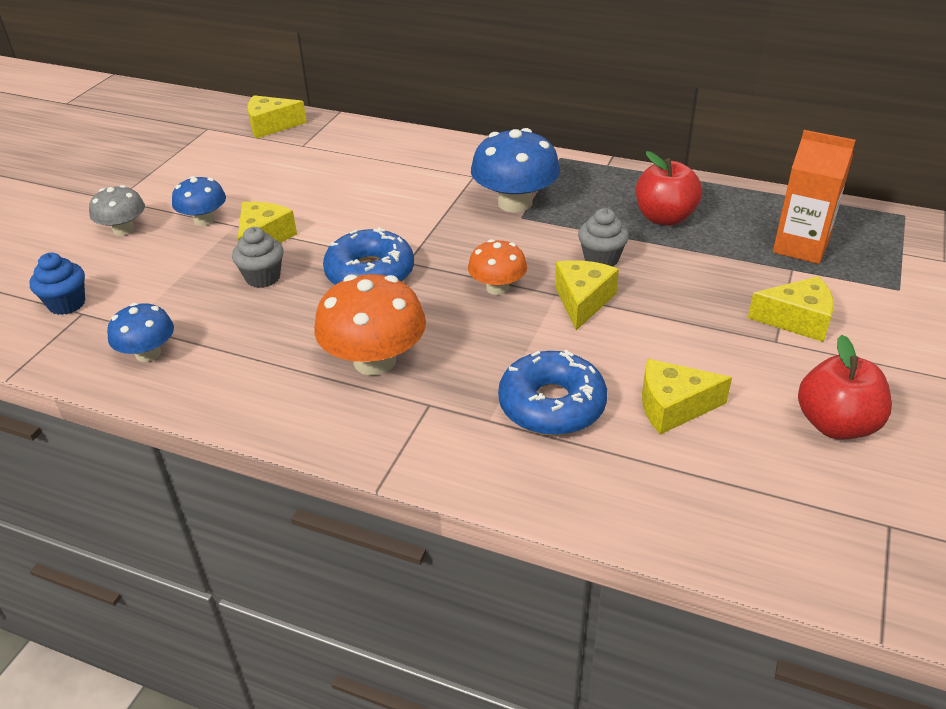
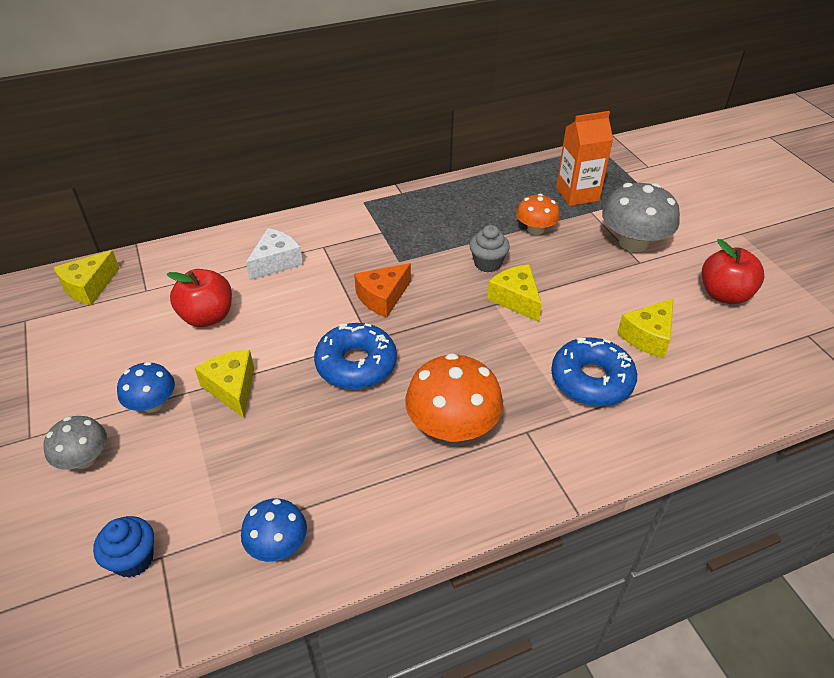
camera: 45 degrees left, 5 degrees up
grey cupcake [232,227,283,288] -> none
orange mushroom [468,239,527,295] -> orange mushroom moved to [516,194,560,235]
blue mushroom [471,128,560,213] -> none
red apple [636,151,702,226] -> red apple moved to [167,269,232,327]
yellow cheese [748,276,834,342] -> grey mushroom [602,183,680,252]
none -> white cheese [246,228,303,280]
none -> orange cheese [354,263,411,318]

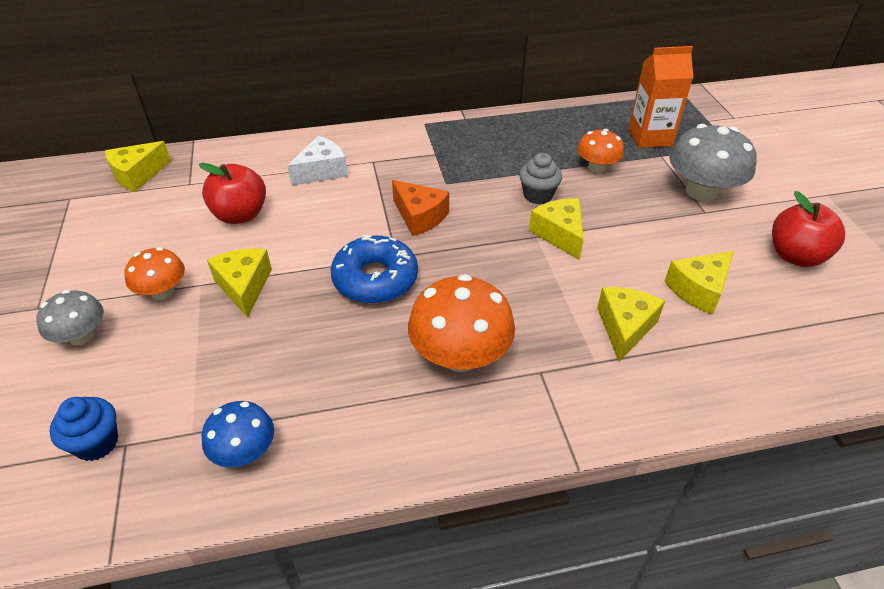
camera: 10 degrees right, 0 degrees up
blue mushroom [117,362,175,413] -> orange mushroom [125,247,185,300]
orange cheese [354,263,411,318] -> orange cheese turned 105 degrees counterclockwise [392,180,449,236]
blue donut [551,337,637,407] -> yellow cheese [597,287,665,362]

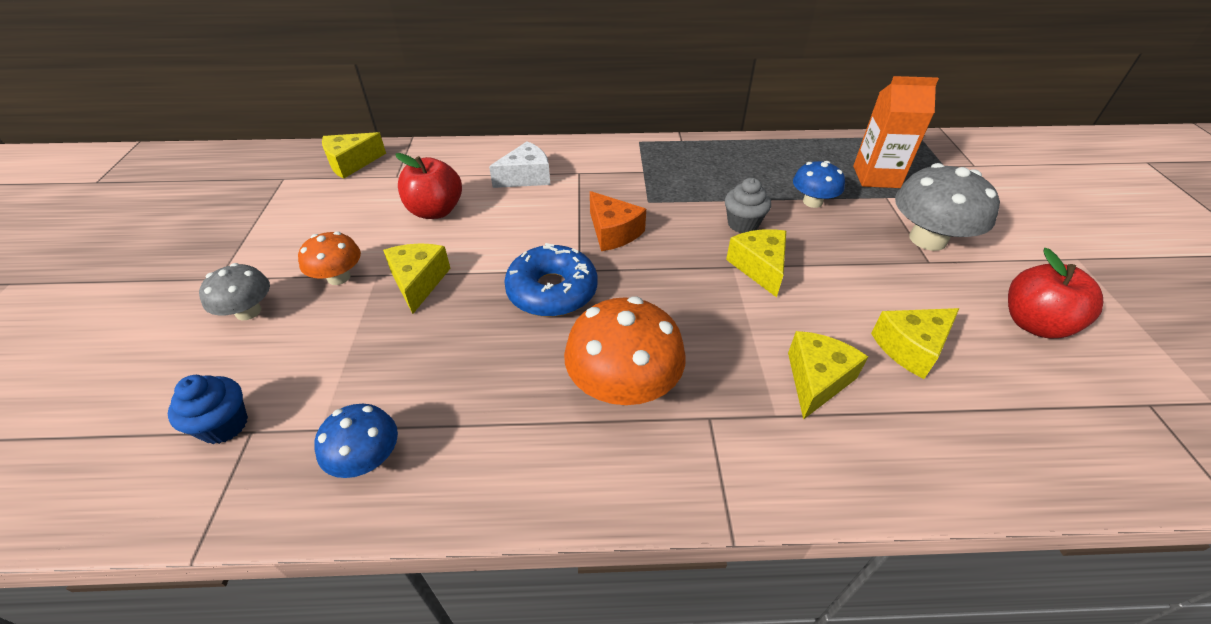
camera: 10 degrees right, 0 degrees up
orange mushroom [577,129,624,173] -> blue mushroom [793,161,845,208]

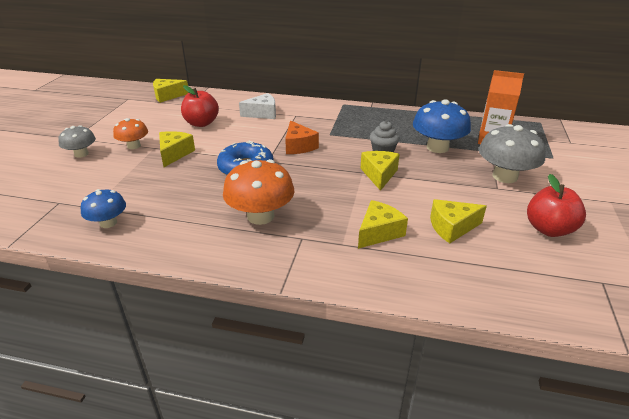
camera: 15 degrees right, 10 degrees down
blue cupcake [168,375,248,444] -> none
blue mushroom [793,161,845,208] -> blue mushroom [413,99,471,153], size x1.68

